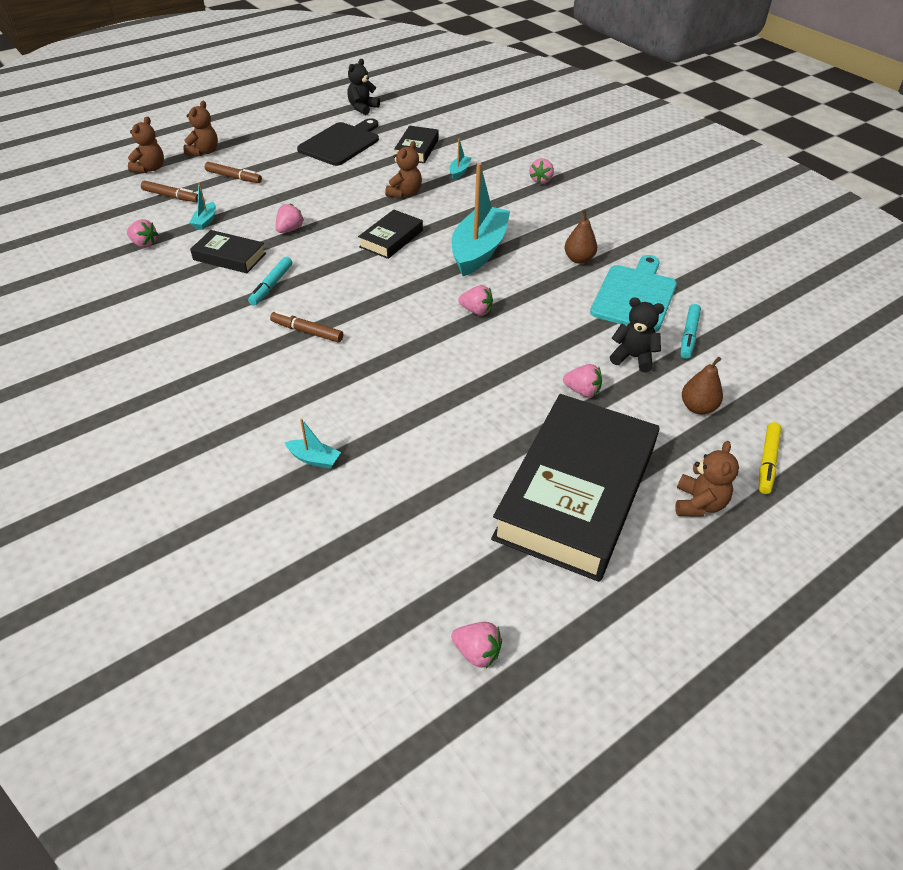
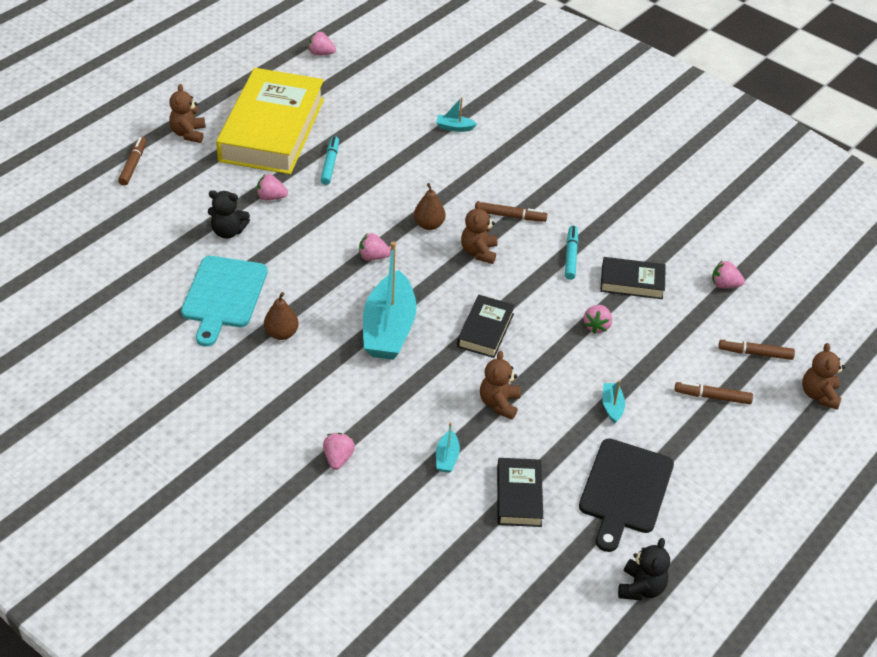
camera: 165 degrees right, 0 degrees up
brown teddy bear [183,101,218,156] -> brown teddy bear moved to [461,201,498,264]
turquoise boat [190,182,216,230] -> turquoise boat moved to [602,380,625,424]
black book [491,394,659,582] -> yellow book [216,68,324,174]
turquoise marker [681,304,701,359] -> turquoise marker moved to [320,136,339,185]
brown pear [682,357,723,414] -> brown pear moved to [414,183,445,230]
yellow marker [759,422,782,494] -> brown marker [118,137,146,186]

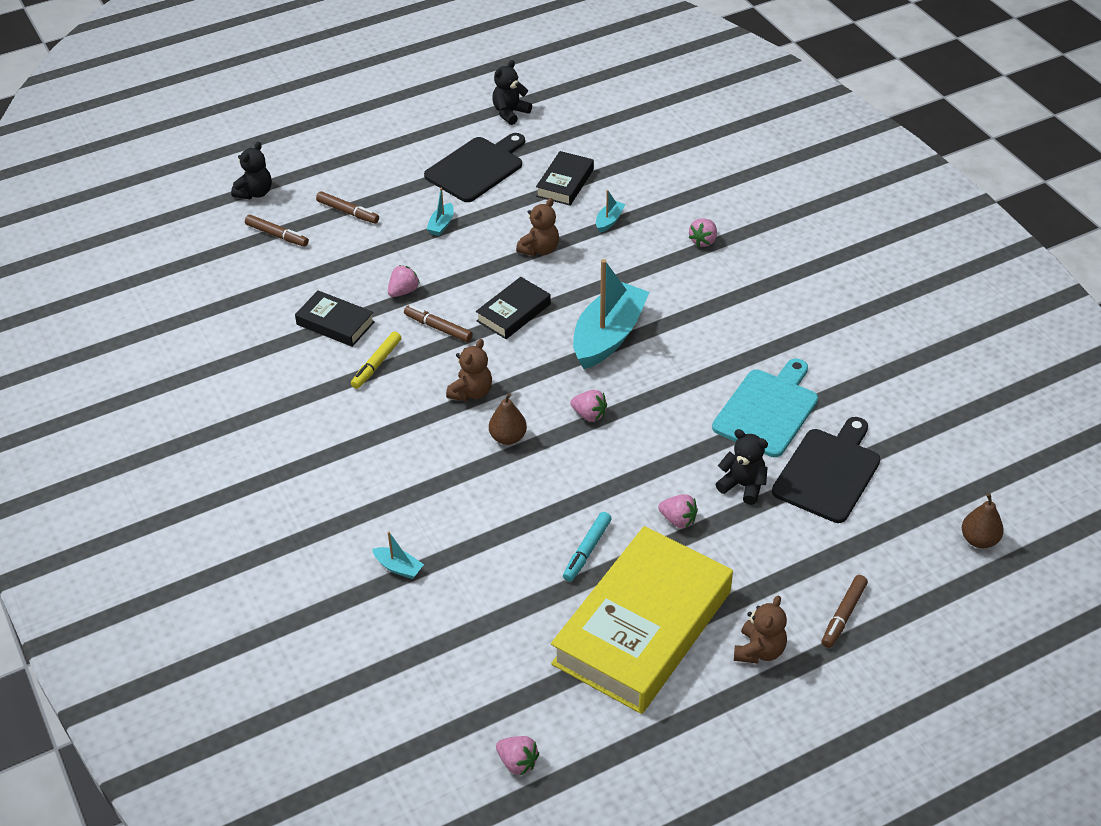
camera: 155 degrees left, 0 degrees up
brown pear [264,292,299,340] -> brown pear moved to [962,493,1004,548]
brown marker [480,202,548,222] -> brown marker moved to [404,305,473,342]
turquoise marker [565,226,578,280] -> yellow marker [351,331,401,389]
pink strawberry [712,261,745,288] -> none
brown teddy bear [802,343,845,410] -> black teddy bear [231,142,272,199]
none -> black cutting board [772,417,880,523]

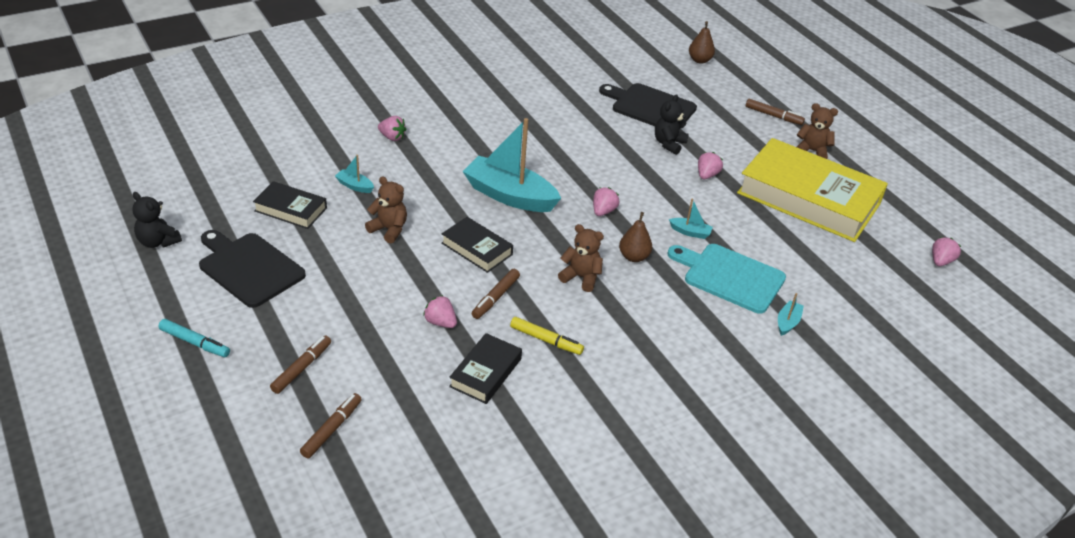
camera: 95 degrees left, 5 degrees down
black teddy bear [231,142,272,199] -> none
turquoise boat [426,188,454,236] -> turquoise boat moved to [669,199,713,239]
turquoise marker [563,512,612,582] -> turquoise marker moved to [158,319,230,357]
turquoise cutting board [712,359,818,457] -> turquoise cutting board moved to [667,244,786,314]

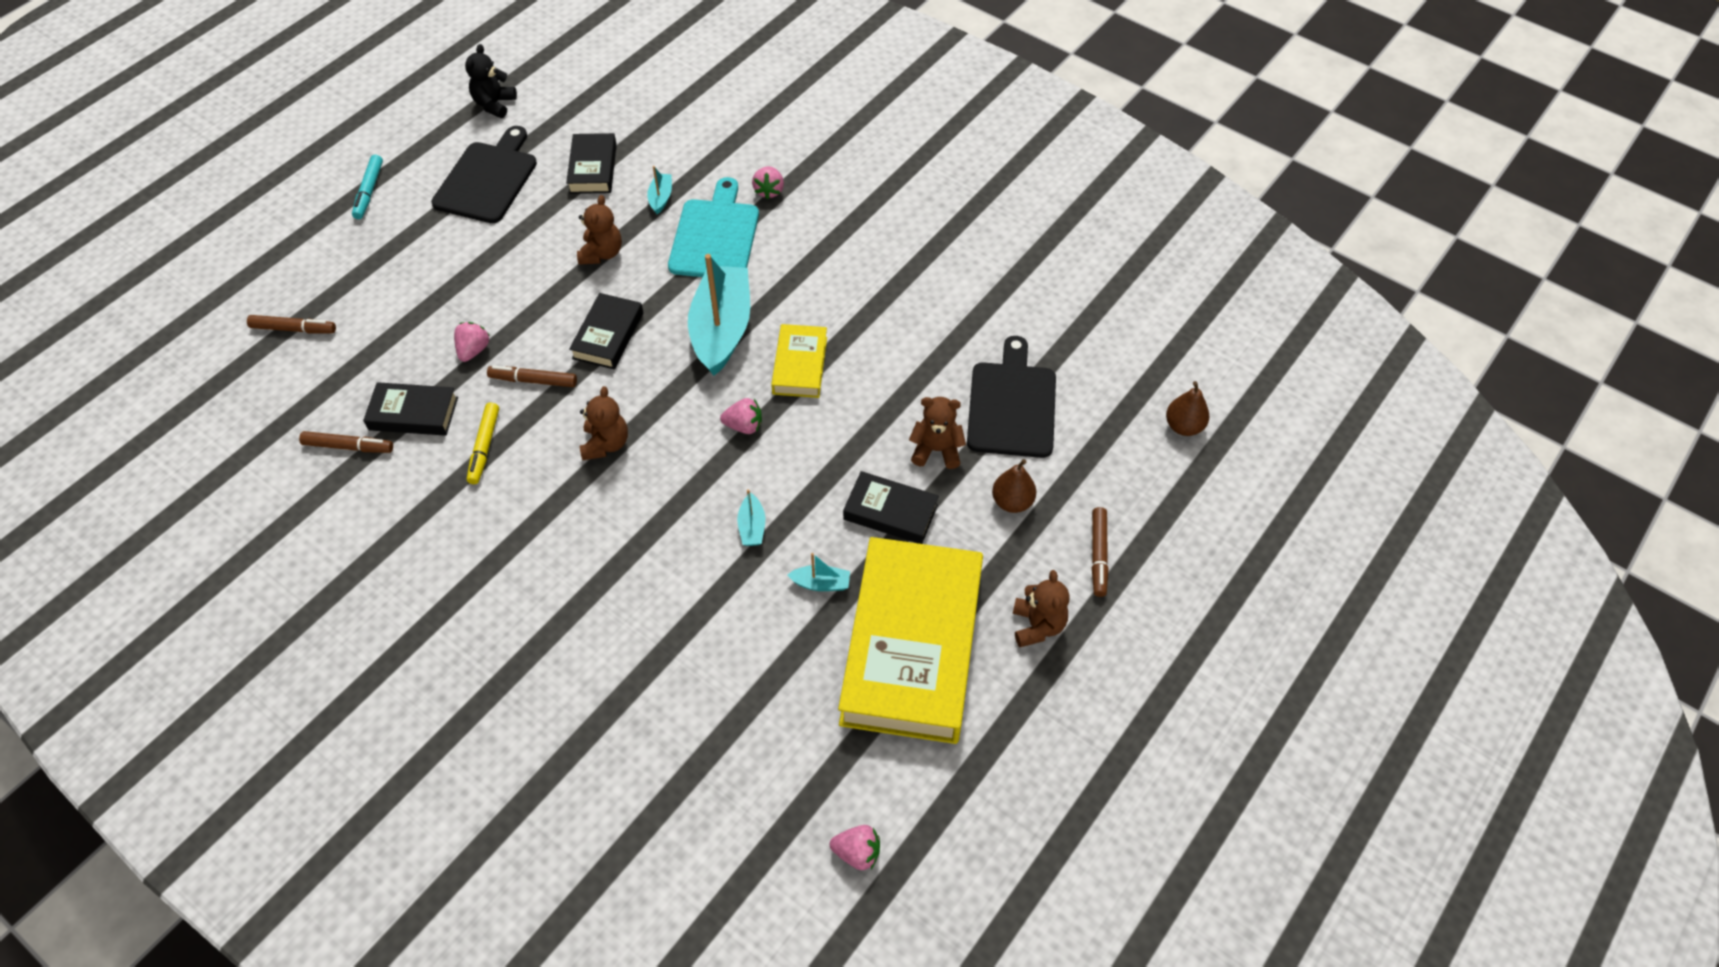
camera: 70 degrees right, 15 degrees up
brown marker [270,336,331,394] -> brown marker moved to [299,431,393,453]
brown pear [619,212,652,262] -> brown pear moved to [992,459,1037,513]
black teddy bear [655,94,689,155] -> brown teddy bear [909,397,966,469]
turquoise cutting board [667,244,786,314] -> turquoise cutting board moved to [668,177,759,277]
pink strawberry [698,152,723,179] -> black book [843,471,939,544]
turquoise boat [778,293,804,336] -> turquoise boat moved to [787,553,850,591]
none -> yellow book [771,324,827,398]

